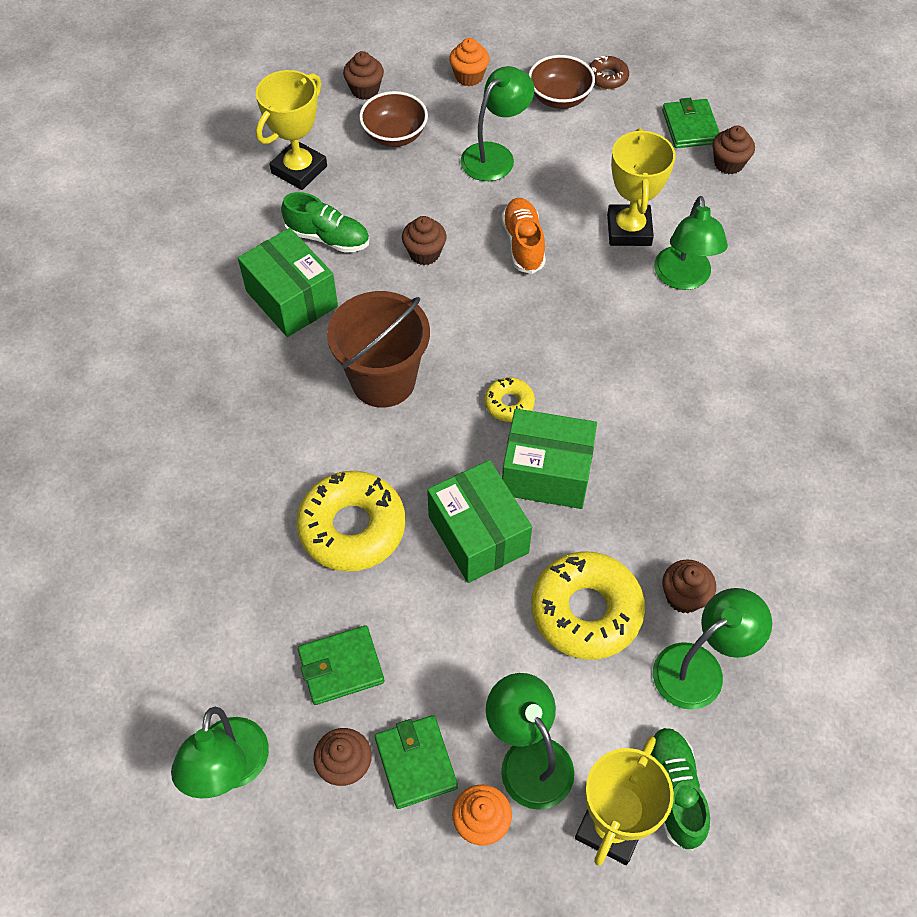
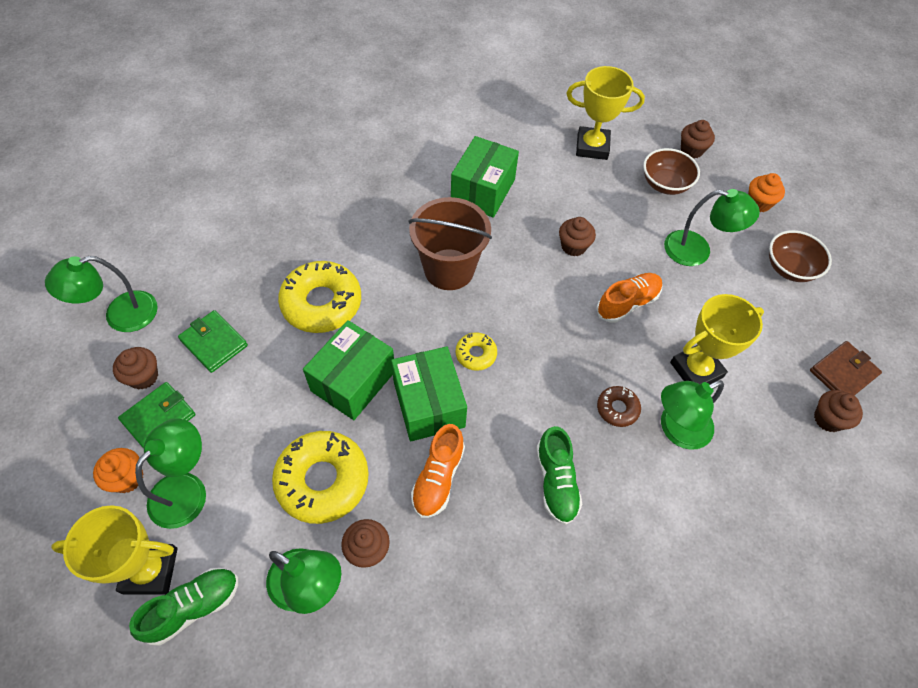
camera: 60 degrees right, 0 degrees up
green shoe [281,192,369,253] -> green shoe moved to [536,426,582,525]
brown donut [589,56,629,89] -> brown donut moved to [597,386,641,427]
green wallet [662,98,720,148] -> brown wallet [810,341,882,396]
none -> orange shoe [411,424,465,518]

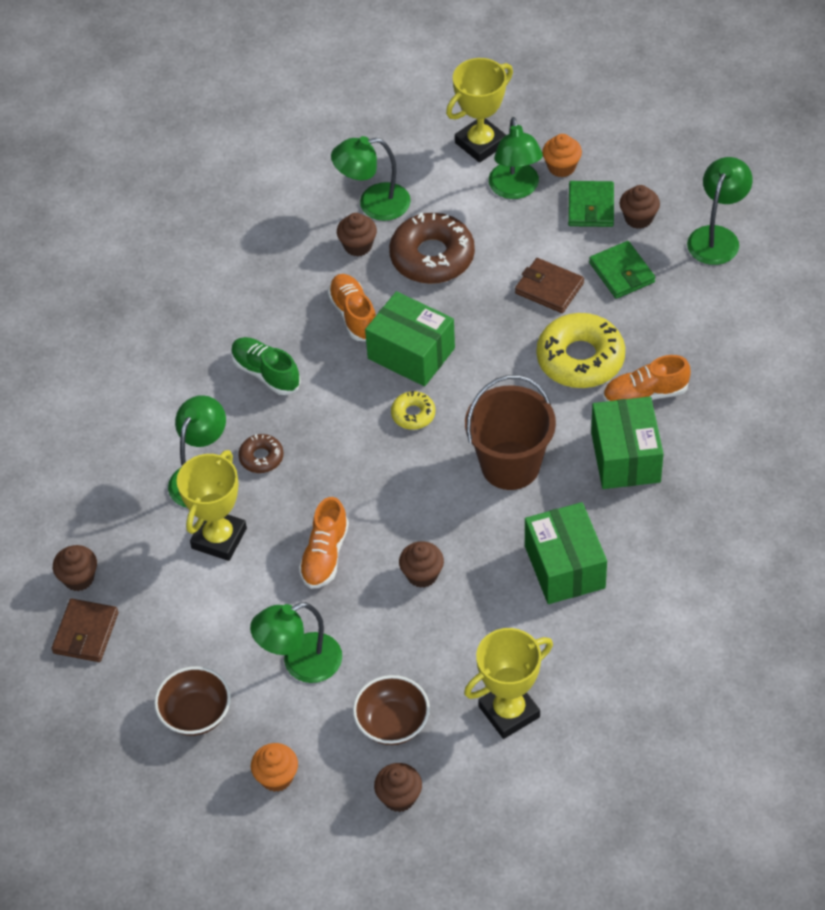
camera: 145 degrees right, 5 degrees down
green shoe [129,568,238,646] -> none
green wallet [178,310,248,373] -> green wallet turned 60 degrees clockwise [589,241,655,299]
yellow donut [272,431,369,524] -> brown donut [389,213,475,284]
green box [303,320,394,420] -> green box moved to [591,397,664,489]
none -> brown wallet [515,258,584,313]
none -> orange shoe [603,355,691,401]

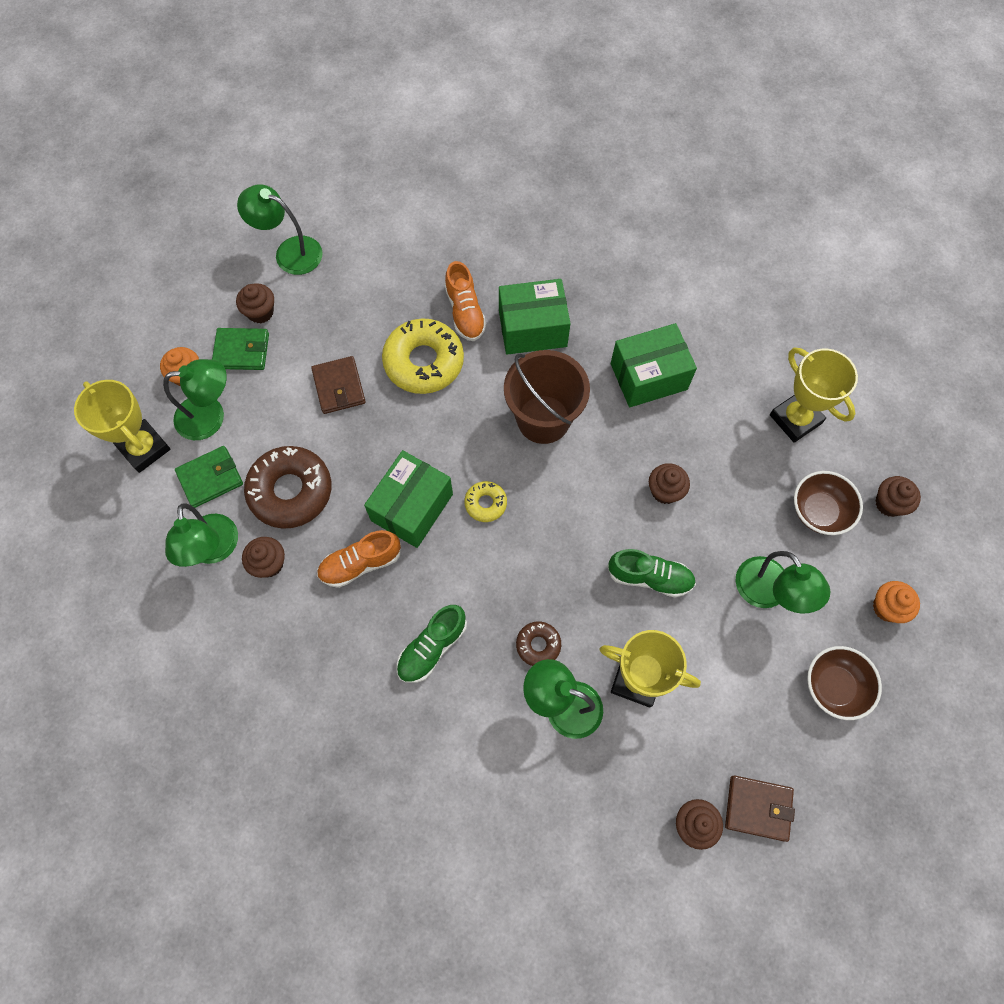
camera: 95 degrees left, 15 degrees up
orange shoe [299,497,349,589] -> green shoe [607,549,696,597]
brown wallet [515,258,584,313] -> brown wallet turned 45 degrees counterclockwise [311,356,366,414]
green wallet [589,241,655,299] -> green wallet moved to [175,446,243,508]

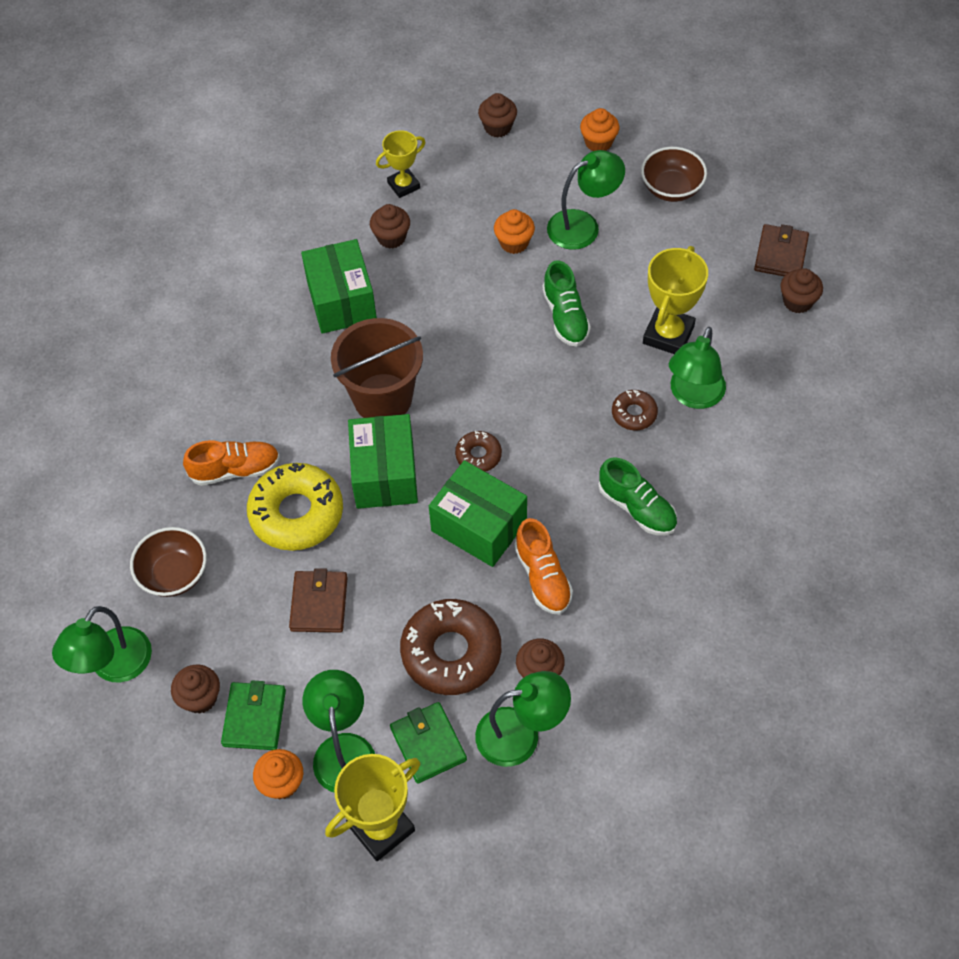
camera: 85 degrees left, 10 degrees down
brown wallet [311,356,366,414] -> brown wallet turned 75 degrees counterclockwise [289,568,348,633]
yellow donut [464,481,507,522] -> brown donut [455,431,502,472]
green box [499,279,571,355] -> green box moved to [348,414,418,509]
green shoe [607,549,696,597] -> green shoe turned 150 degrees clockwise [542,261,591,347]
brown cupcake [649,463,690,504] -> brown cupcake moved to [370,204,410,249]
yellow trophy [770,347,858,443] -> yellow trophy [376,130,425,198], size x0.64
brown bowl [794,471,863,535] -> brown bowl moved to [130,527,207,597]
none -> orange cupcake [494,209,535,254]

